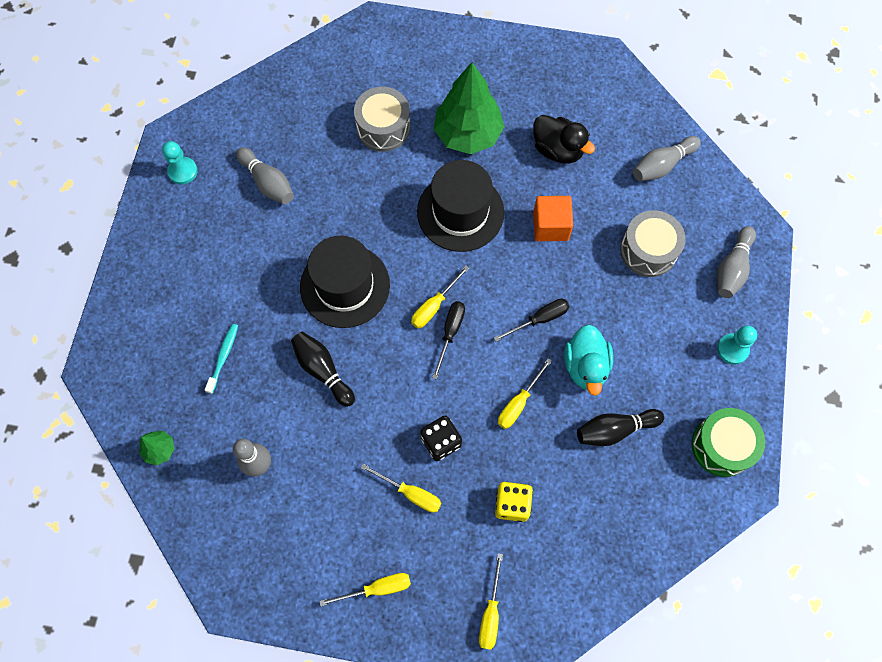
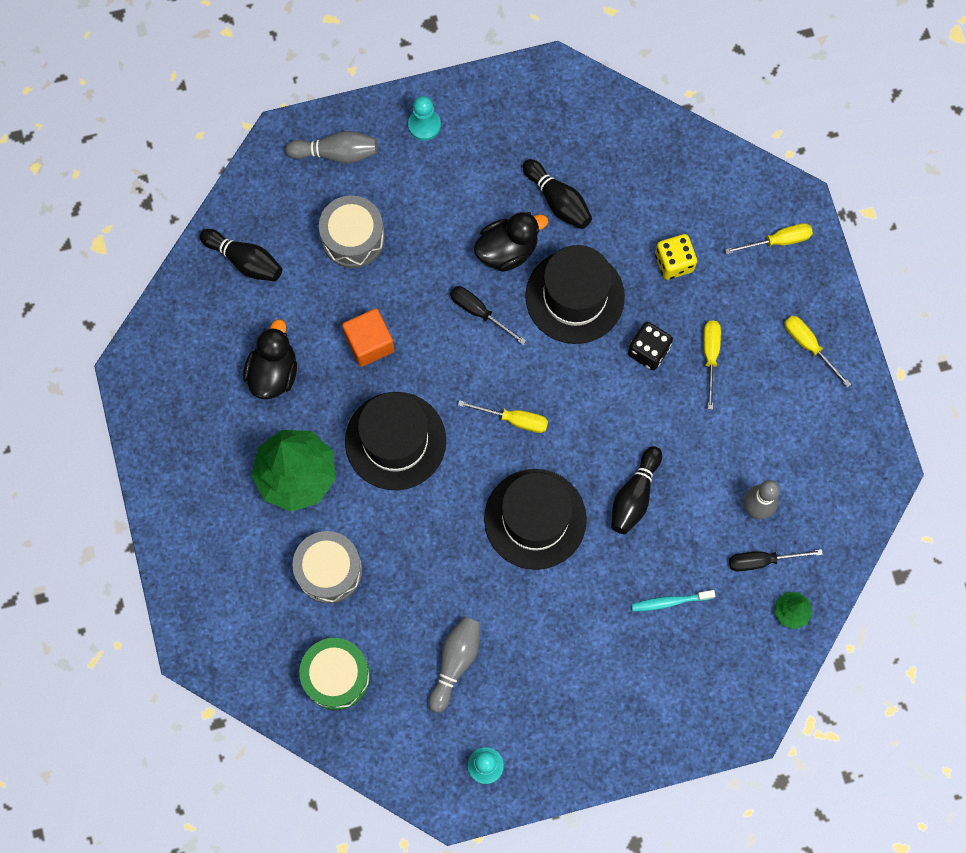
camera: 115 degrees left, 5 degrees up
black screwdriver [432,301,465,380] -> black screwdriver moved to [729,549,823,571]
yellow screwdriver [498,358,552,429] -> black hat [525,245,625,344]
turquoise duck [564,324,613,396] -> black duck [474,212,548,272]
grey bowling pin [633,136,701,181] -> black bowling pin [199,229,282,281]
green drum [692,408,765,477] -> green drum moved to [299,638,370,710]

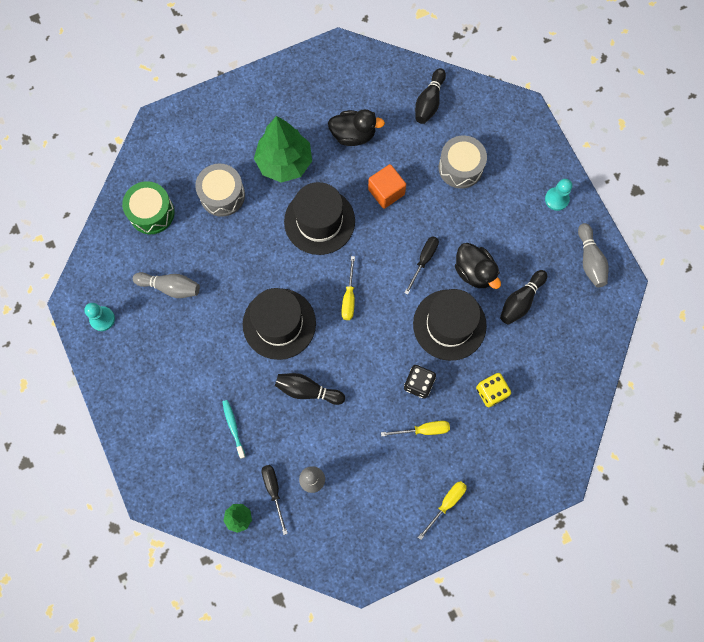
camera: 80 degrees right, 0 degrees up
grey bowling pin [285,131,378,163] -> grey bowling pin moved to [578,223,609,287]
yellow screwdriver [725,223,813,254] -> none

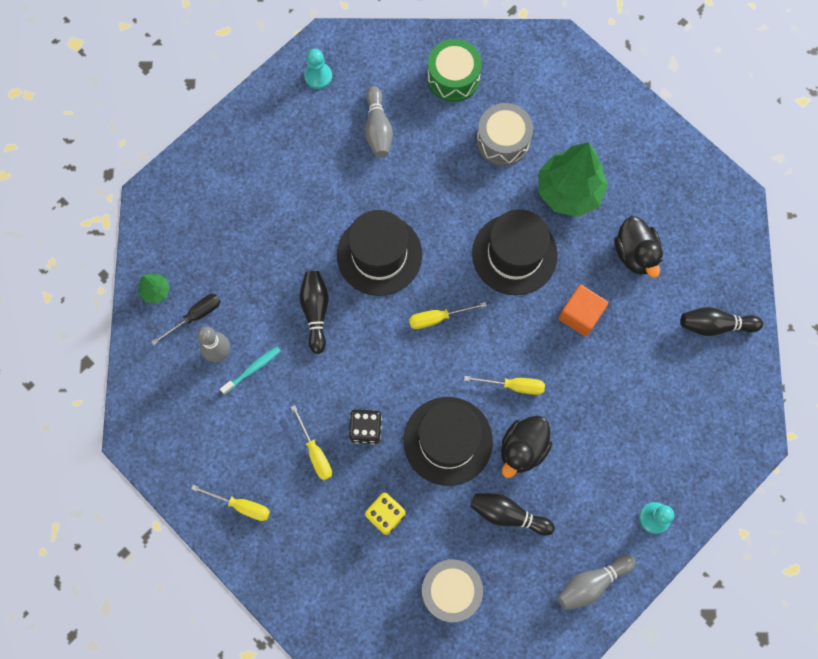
camera: 70 degrees right, 0 degrees up
turquoise toothbrush [222,400,246,459] -> turquoise toothbrush moved to [220,346,281,395]
black screwdriver [405,236,439,295] -> yellow screwdriver [464,376,545,395]
grey drum [438,136,487,189] -> grey drum moved to [422,559,483,622]

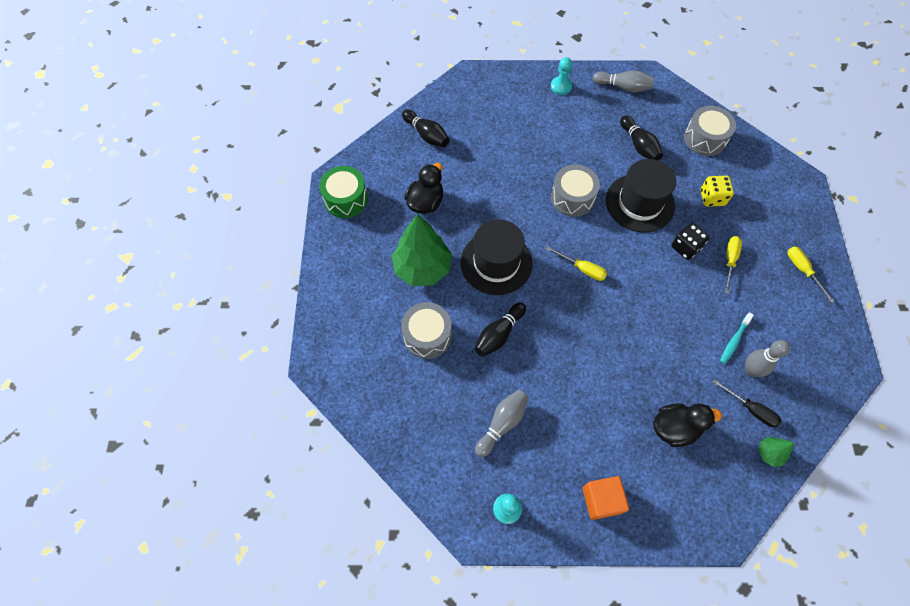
camera: 135 degrees left, 10 degrees down
black screwdriver [152,294,221,345] -> black screwdriver turned 150 degrees counterclockwise [712,379,781,427]
turquoise toothbrush [220,346,281,395] -> turquoise toothbrush turned 60 degrees counterclockwise [720,312,754,364]
black bowling pin [299,271,328,354] -> black bowling pin moved to [475,302,526,357]
black hat [337,210,422,296] -> none
green drum [428,39,482,102] -> green drum moved to [319,166,368,218]
yellow screwdriver [464,376,545,395] -> grey drum [551,164,600,217]
black duck [501,415,552,478] -> black duck moved to [653,404,722,447]
orange cube [558,285,609,337] -> orange cube moved to [582,476,629,520]

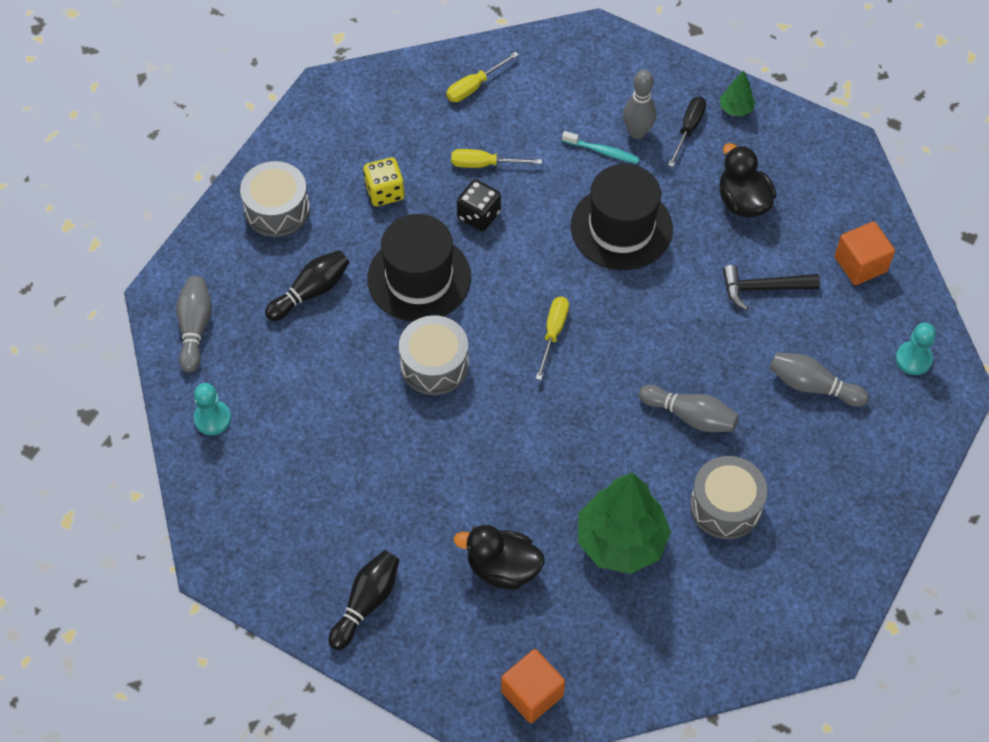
camera: 105 degrees left, 5 degrees down
green drum [319,166,368,218] -> orange cube [501,649,565,723]
black hat [461,220,533,295] -> black hat moved to [571,164,673,270]
black bowling pin [475,302,526,357] -> grey bowling pin [639,385,739,432]
none -> black hammer [723,265,820,310]

